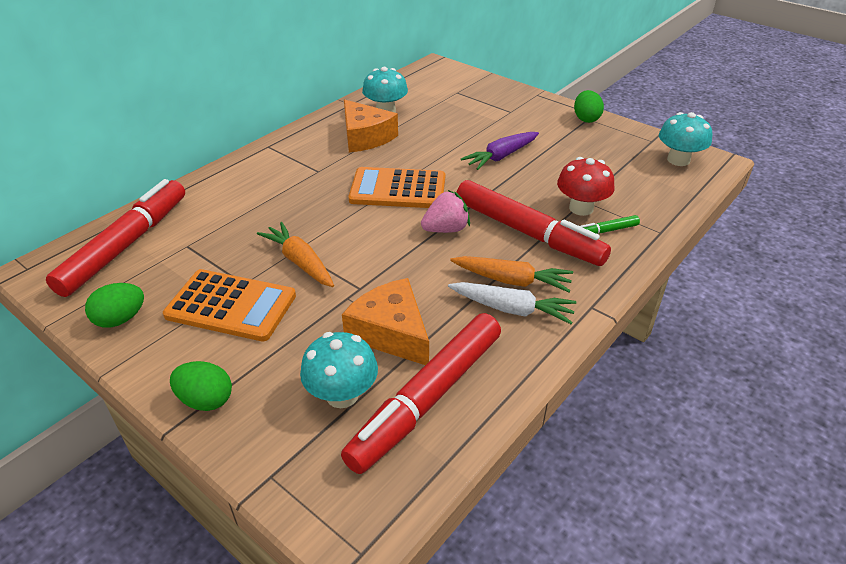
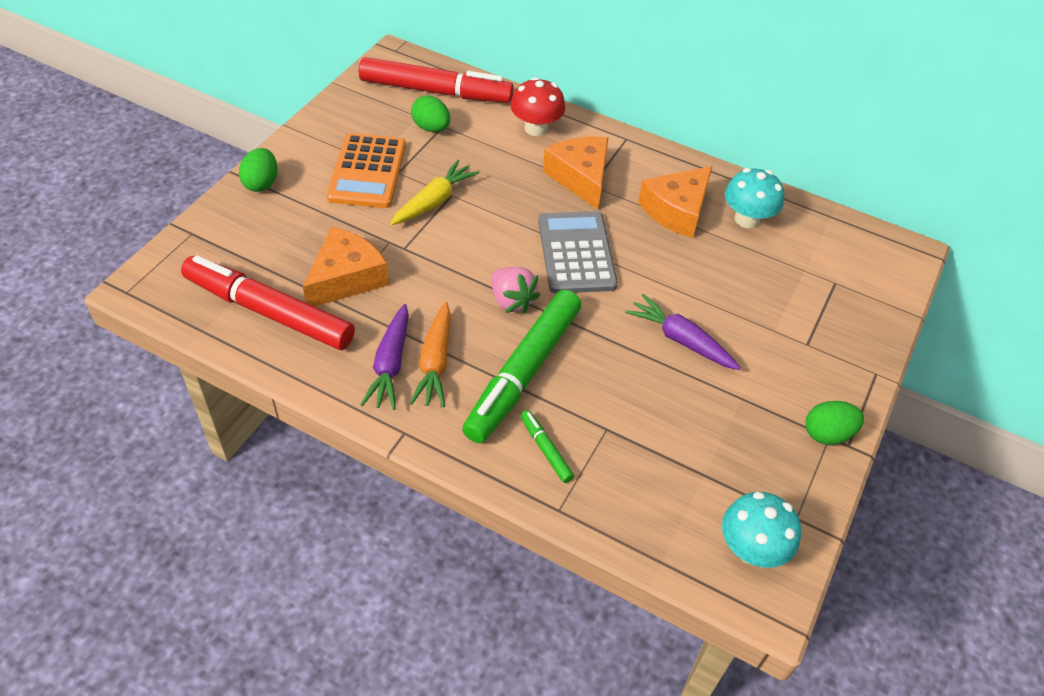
camera: 75 degrees right, 10 degrees up
green egg [85,283,144,328] -> green egg moved to [411,95,450,132]
orange carrot [257,222,334,287] -> yellow carrot [390,160,479,225]
turquoise mushroom [300,332,378,408] -> none
orange calculator [348,167,445,208] -> grey calculator [538,211,618,294]
white carrot [448,282,577,324] -> purple carrot [360,304,409,410]
red marker [457,180,611,266] -> green marker [462,290,581,443]
red mushroom [557,157,614,216] -> red mushroom moved to [511,77,565,136]
none -> orange cheese [543,136,608,209]

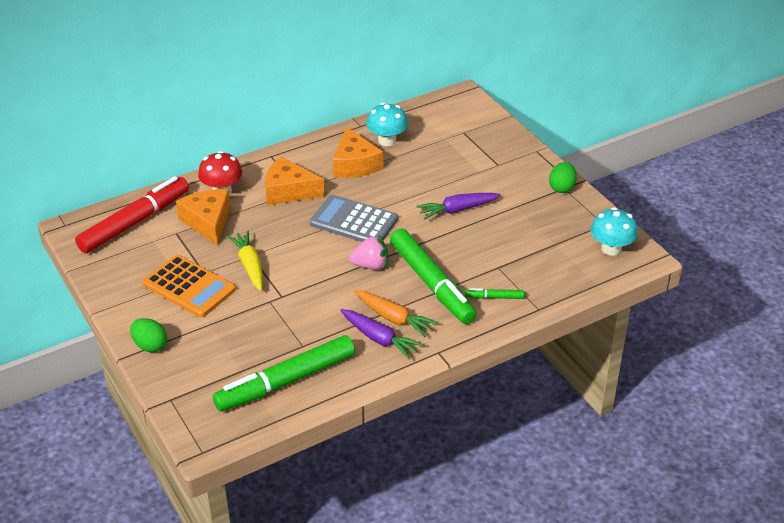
camera: 55 degrees left, 10 degrees down
red marker [181,255,355,350] -> green marker [213,335,355,412]
orange cheese [303,227,389,307] -> orange cheese moved to [176,189,231,245]
green egg [411,95,450,132] -> none

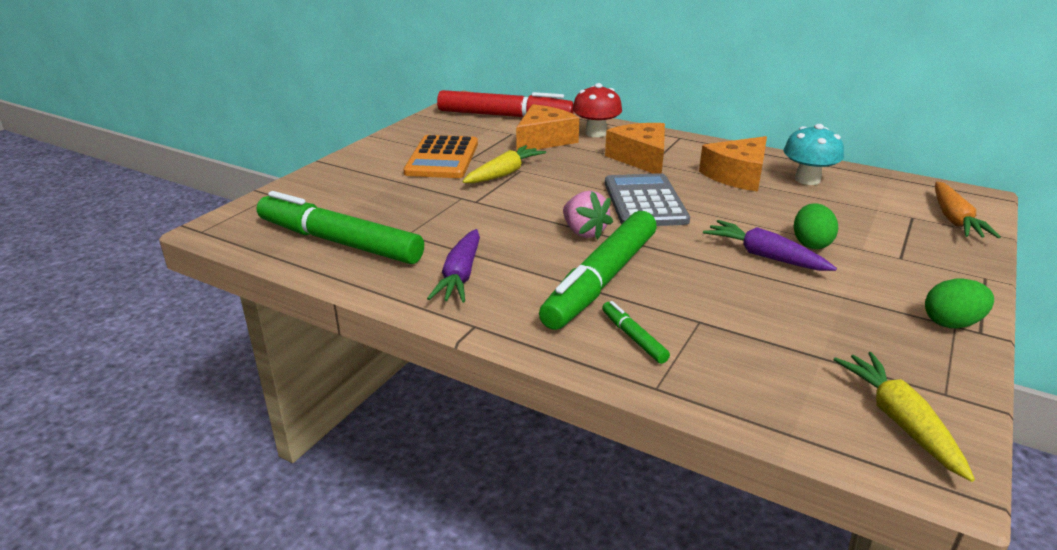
camera: 60 degrees right, 10 degrees down
green egg [130,318,167,352] -> green egg moved to [794,203,838,249]
orange carrot [354,290,438,337] -> orange carrot moved to [935,182,1001,238]
turquoise mushroom [591,207,638,256] -> yellow carrot [833,352,975,482]

